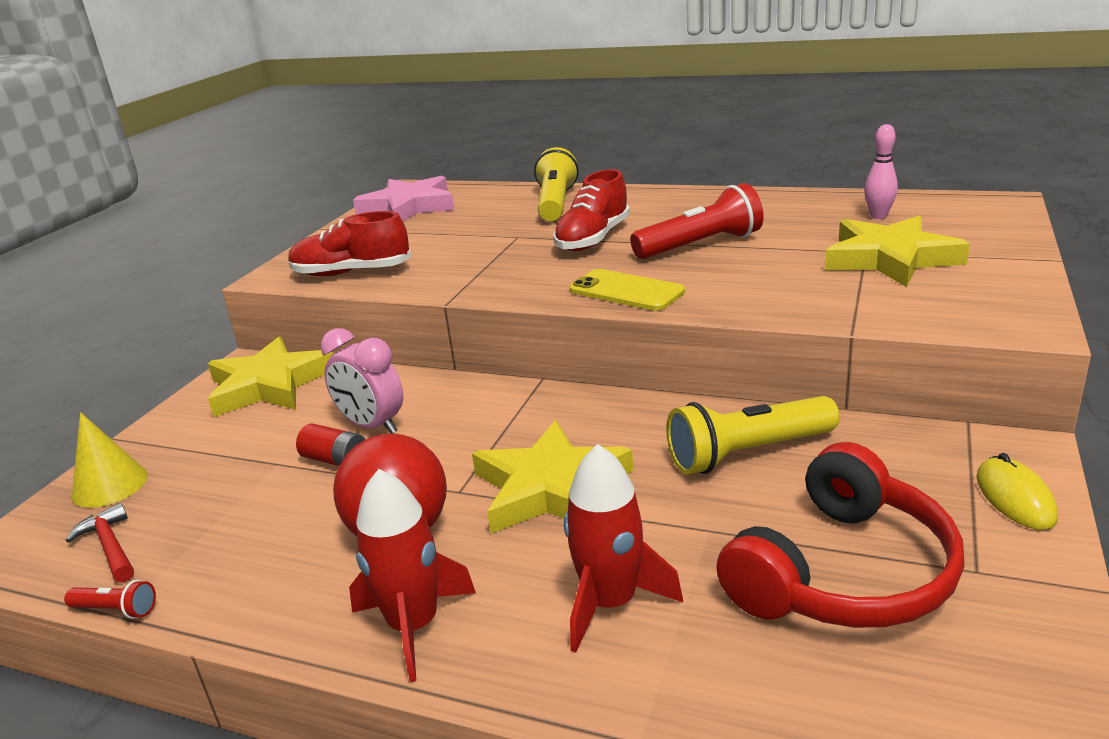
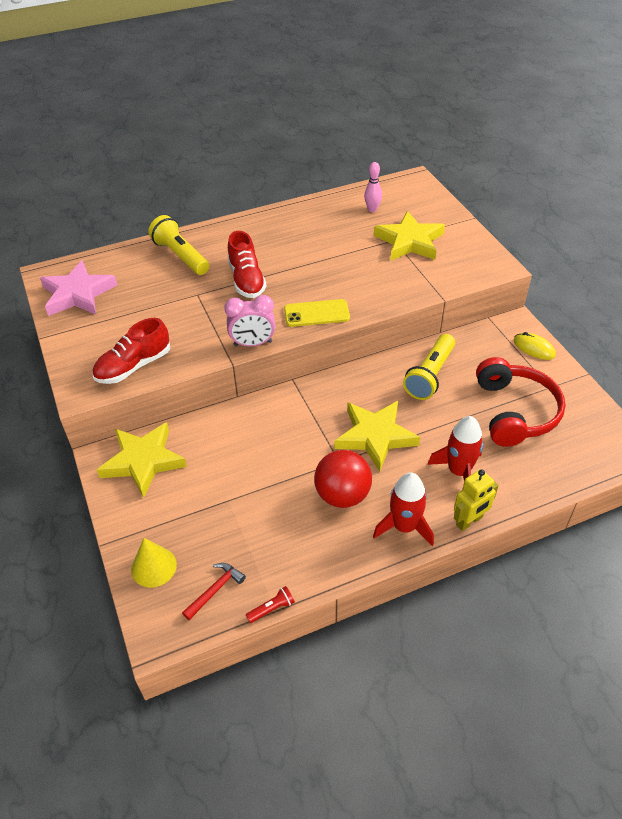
camera: 45 degrees left, 20 degrees up
red hammer [66,503,134,583] -> red hammer turned 120 degrees clockwise [182,563,246,620]
red battery [296,423,365,466] -> none
pink clock [321,328,403,434] -> pink clock moved to [224,295,275,346]
red flashlight [630,183,764,259] -> none
none -> yellow robot [454,469,499,531]

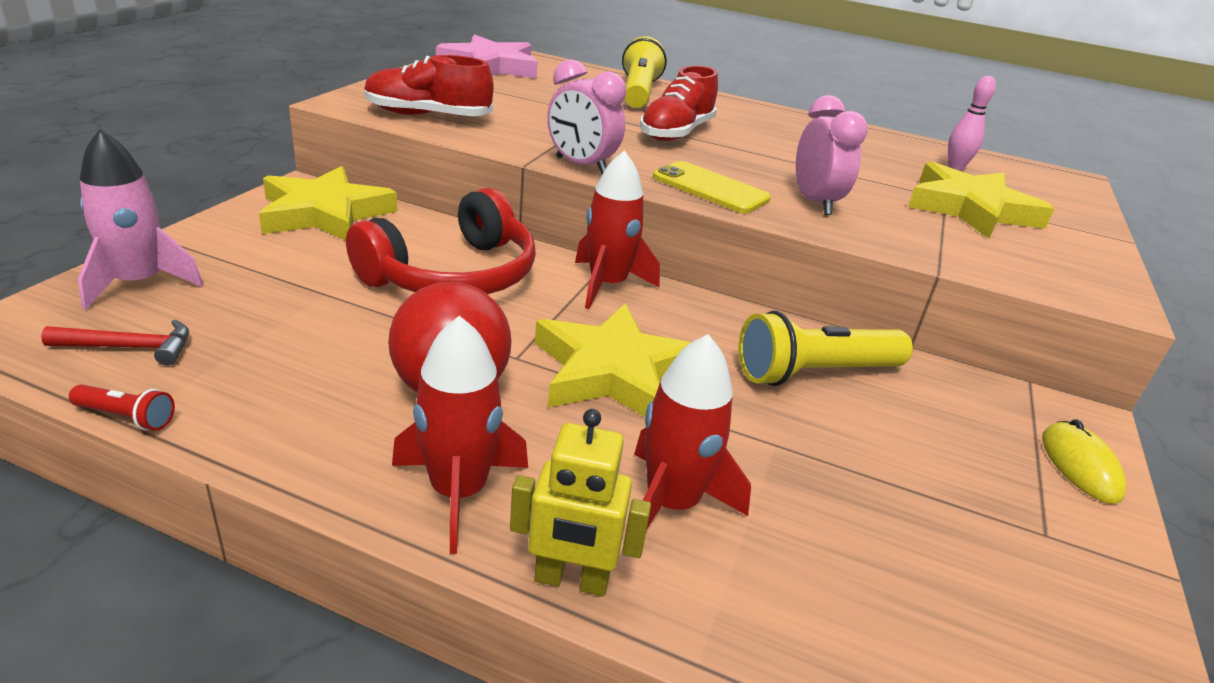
camera: 40 degrees right, 15 degrees down
yellow cone [131,538,177,588] -> pink rocket [78,129,204,310]
red headphones [476,357,566,447] -> red headphones moved to [346,188,536,294]
none -> red rocket [575,150,660,309]
none -> pink clock [796,95,868,215]

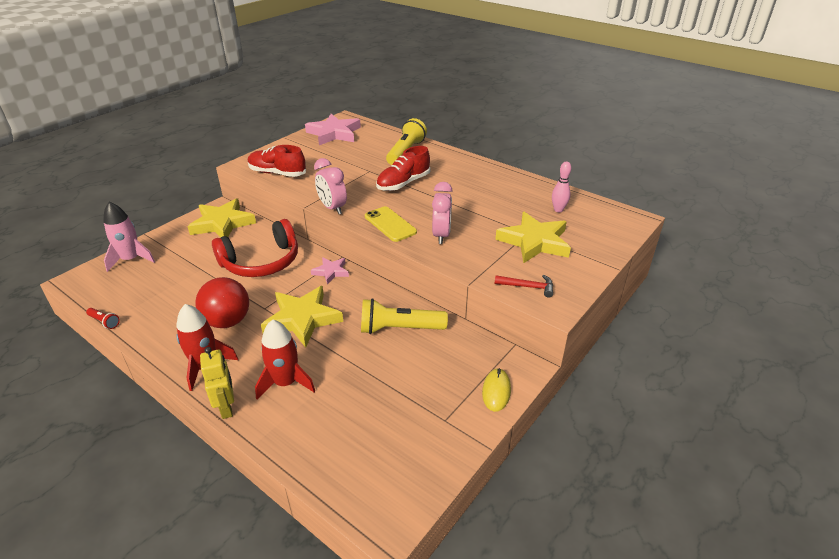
camera: 20 degrees right, 5 degrees up
red hammer [41,320,189,365] -> red hammer moved to [495,275,553,297]
yellow robot [510,409,651,596] -> yellow robot turned 135 degrees counterclockwise [200,347,234,419]
red rocket [575,150,660,309] -> pink star [311,257,349,284]

